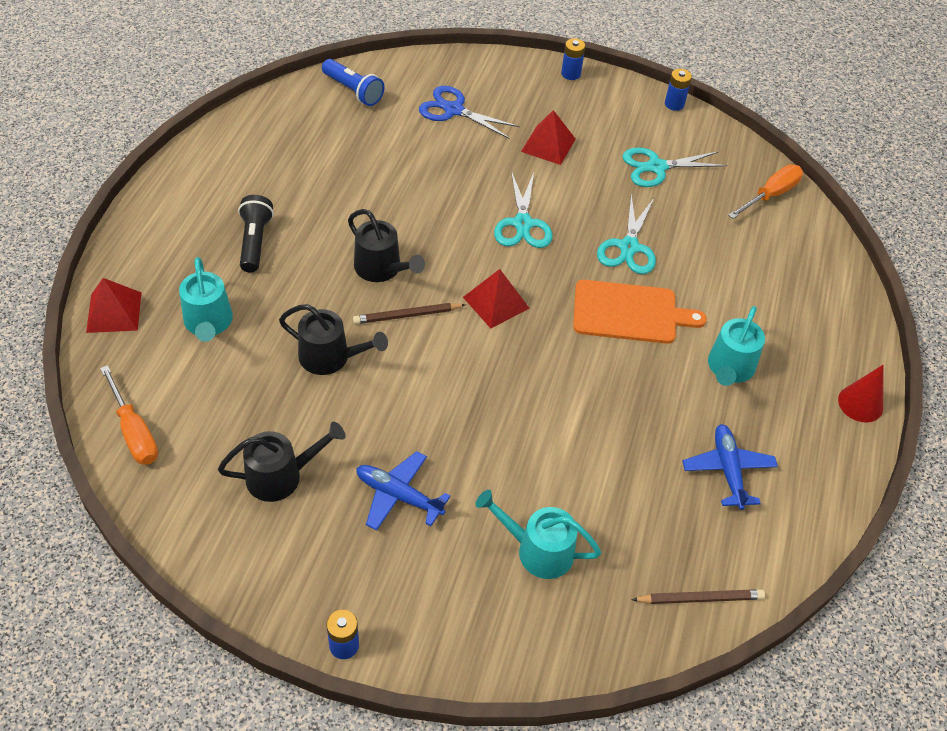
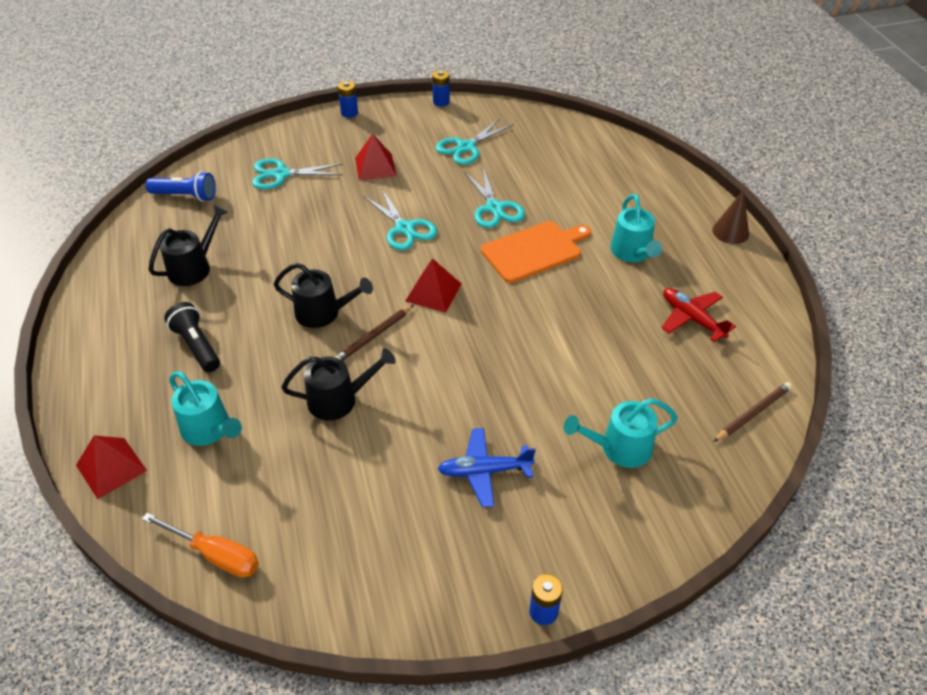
camera: 30 degrees left, 5 degrees down
black watering can [218,422,345,502] -> black watering can moved to [149,204,228,286]
blue scissors [419,86,519,138] -> turquoise scissors [252,158,343,190]
blue plane [683,424,778,510] -> red plane [662,288,736,342]
orange screwdriver [728,165,803,219] -> none
red cone [838,365,884,422] -> brown cone [712,190,749,244]

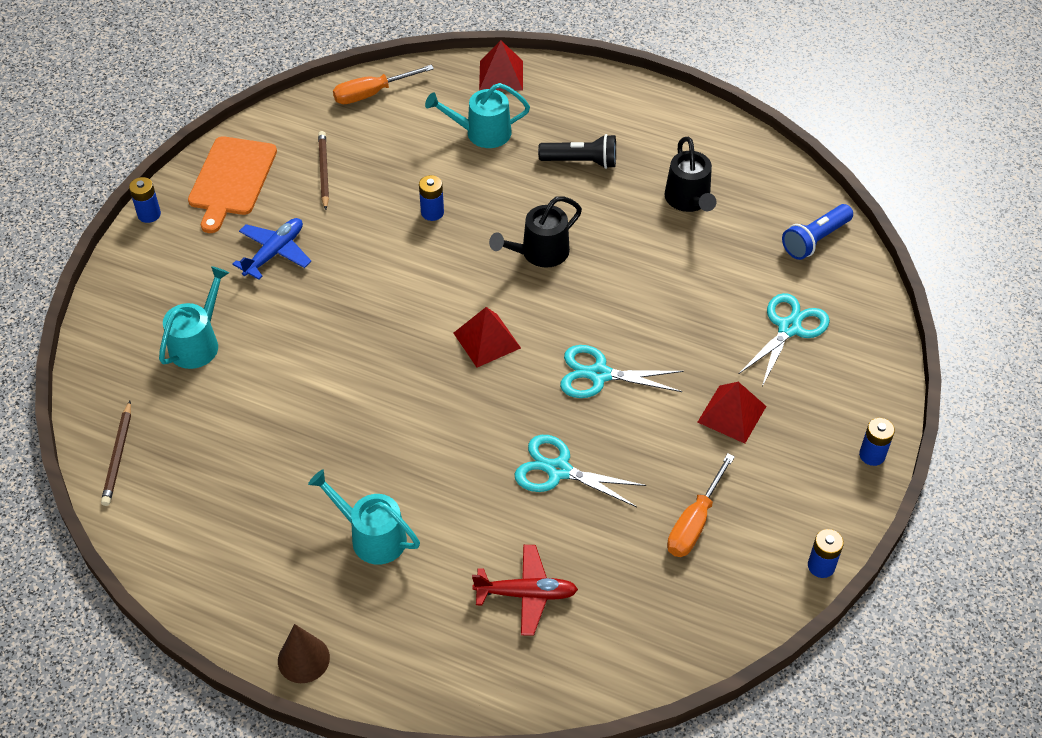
camera: 130 degrees right, 5 degrees up
black watering can [282,348,396,421] -> blue battery [419,175,444,221]
brown pencil [335,305,414,361] -> brown pencil moved to [318,131,329,210]
turquoise scissors [436,118,514,165] -> orange screwdriver [667,453,735,557]
orange cutting board [481,221,591,283] -> orange cutting board moved to [188,136,277,233]
red plane [662,288,736,342] -> red plane moved to [472,545,578,636]

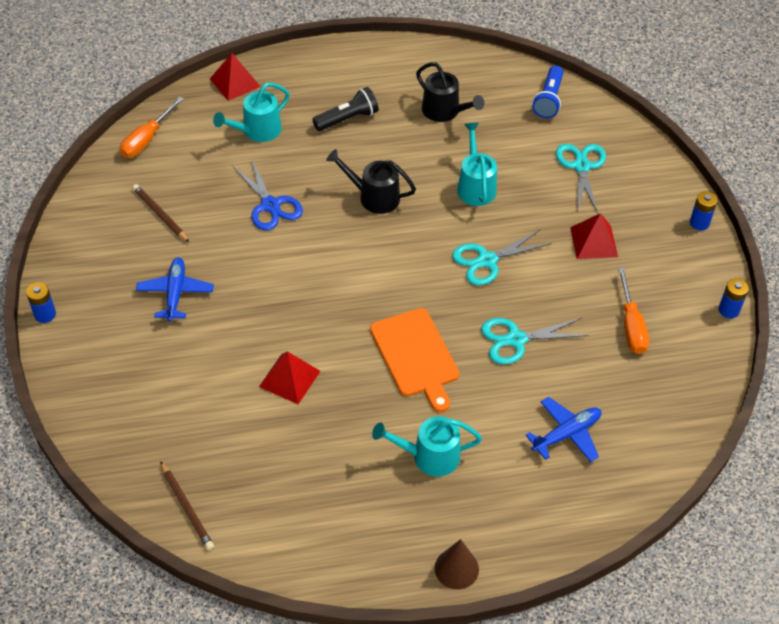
camera: 35 degrees left, 0 degrees up
turquoise watering can [159,266,229,369] -> turquoise watering can moved to [457,123,497,206]
orange cutting board [188,136,277,233] -> orange cutting board moved to [370,308,459,412]
blue battery [419,175,444,221] -> blue scissors [233,158,303,230]
red pyramid [454,307,521,368] -> red pyramid moved to [259,351,320,404]
red plane [472,545,578,636] -> blue plane [526,397,602,462]
black watering can [489,196,582,268] -> black watering can turned 90 degrees clockwise [326,149,416,214]

